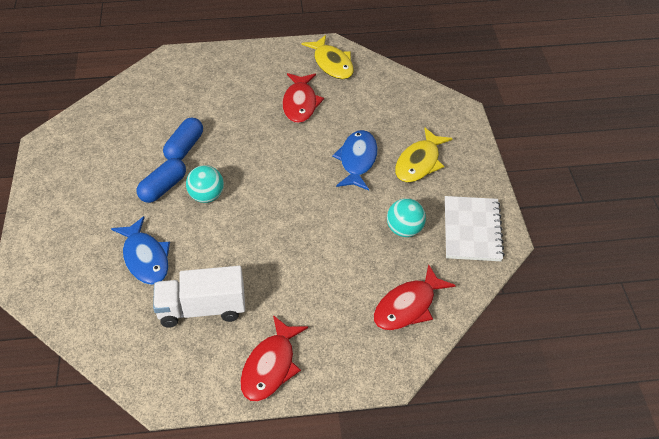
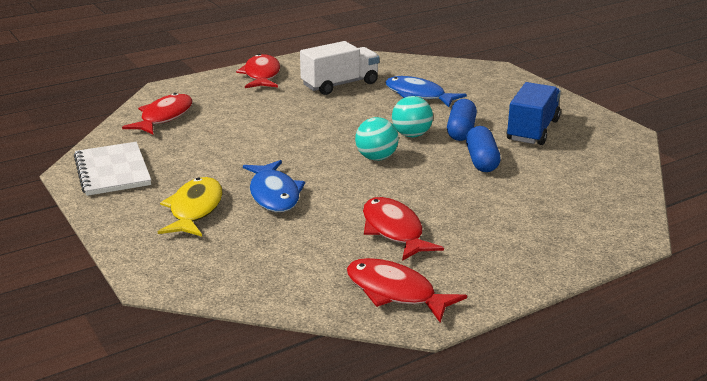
camera: 155 degrees right, 20 degrees down
yellow fish [301,35,354,79] -> red fish [347,258,467,322]
turquoise ball [387,198,426,237] -> turquoise ball moved to [355,117,399,161]
none -> blue truck [506,82,561,145]

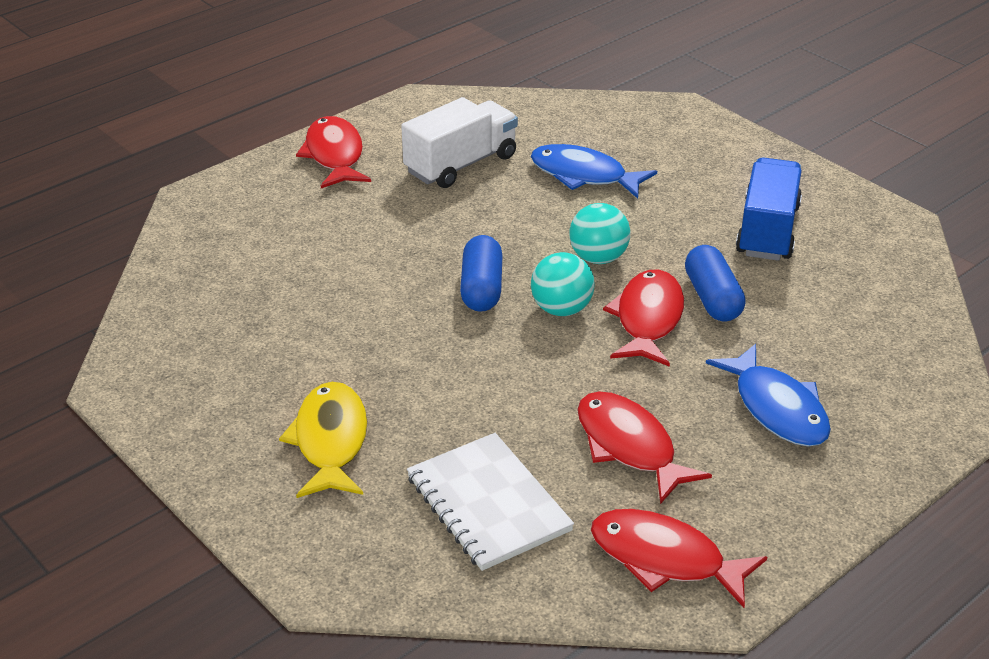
camera: 10 degrees left, 10 degrees up
white notebook [74,142,151,196] -> white notebook moved to [407,433,574,571]
red fish [122,93,192,135] -> red fish moved to [603,269,684,367]
blue fish [243,160,305,212] -> blue fish moved to [706,344,831,446]
blue capsule [447,99,477,141] -> blue capsule moved to [460,235,503,312]

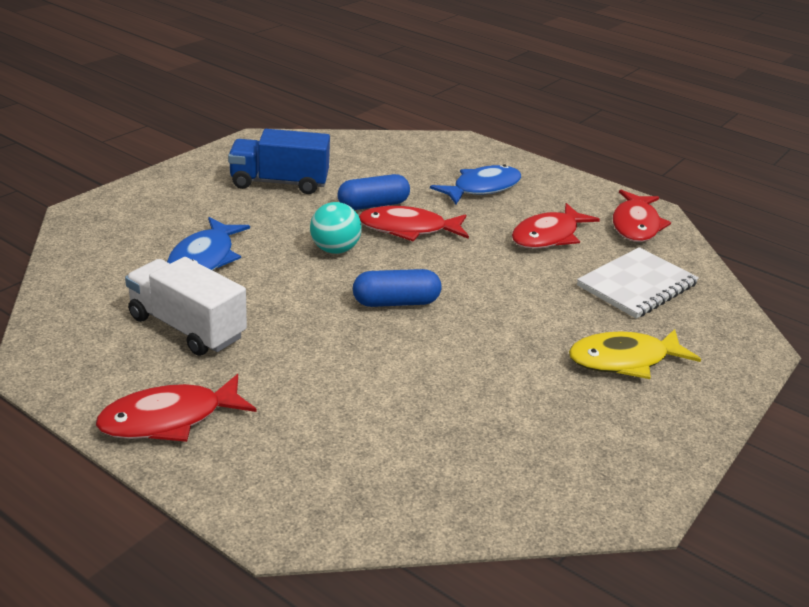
camera: 105 degrees left, 5 degrees down
turquoise ball [531,252,595,316] -> none

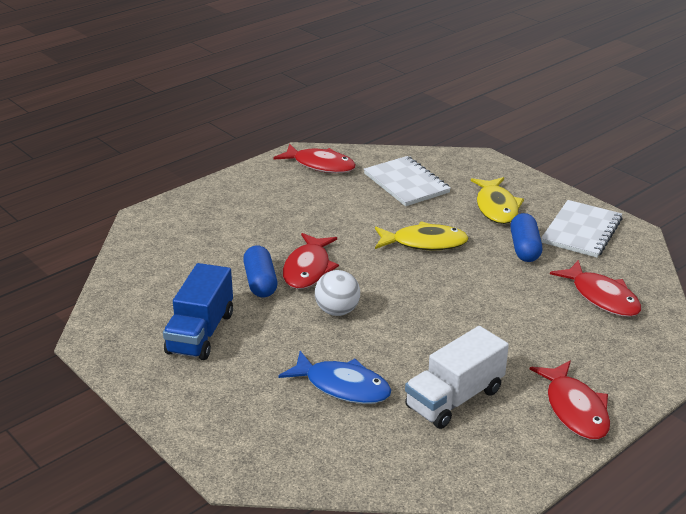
camera: 75 degrees left, 0 degrees up
turquoise ball [310,202,362,254] -> white ball [315,270,360,316]
blue capsule [353,269,441,307] -> blue capsule moved to [510,213,542,262]
blue fish [430,164,521,204] -> none
red fish [512,203,600,249] -> red fish moved to [550,260,641,317]
none -> yellow fish [375,221,469,251]
none -> white notebook [541,200,623,258]

